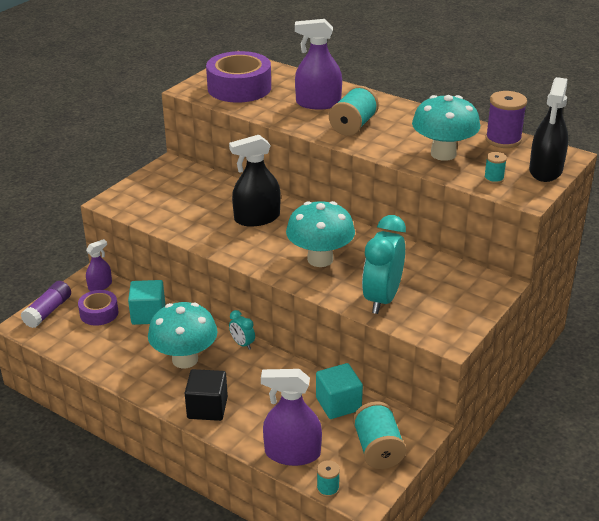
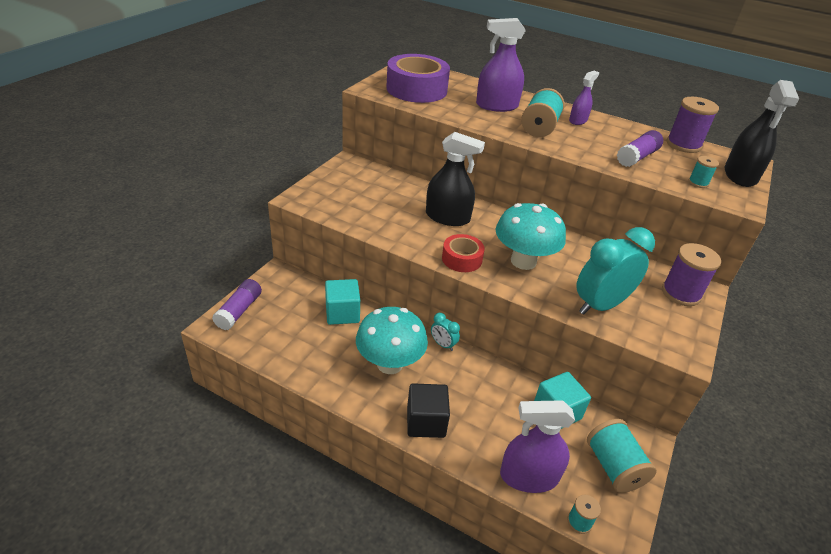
camera: 10 degrees left, 5 degrees up
purple tape [78,290,119,326] -> none
purple spray bottle [86,239,112,291] -> purple spray bottle moved to [569,71,599,125]
black spray bottle [229,135,281,226] -> black spray bottle turned 135 degrees counterclockwise [426,132,485,226]
turquoise clock [362,215,406,314] -> turquoise clock turned 45 degrees clockwise [576,227,655,315]
turquoise mushroom [412,95,480,161] -> purple glue stick [617,130,663,167]
none -> red tape [442,234,485,272]
none -> purple spool [662,243,721,306]

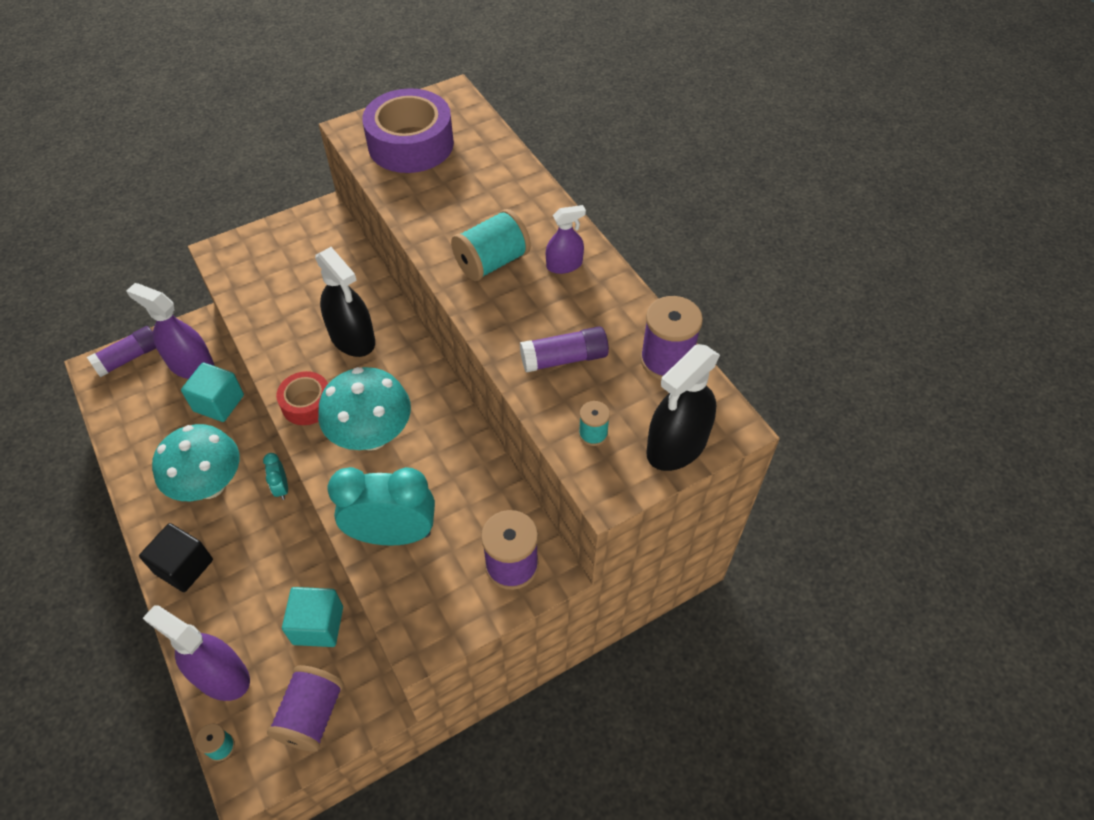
camera: 35 degrees right, 15 degrees up
purple spray bottle [476,18,526,112] -> purple spray bottle moved to [126,283,214,379]
turquoise spool [587,419,657,493] -> purple spool [267,665,344,752]

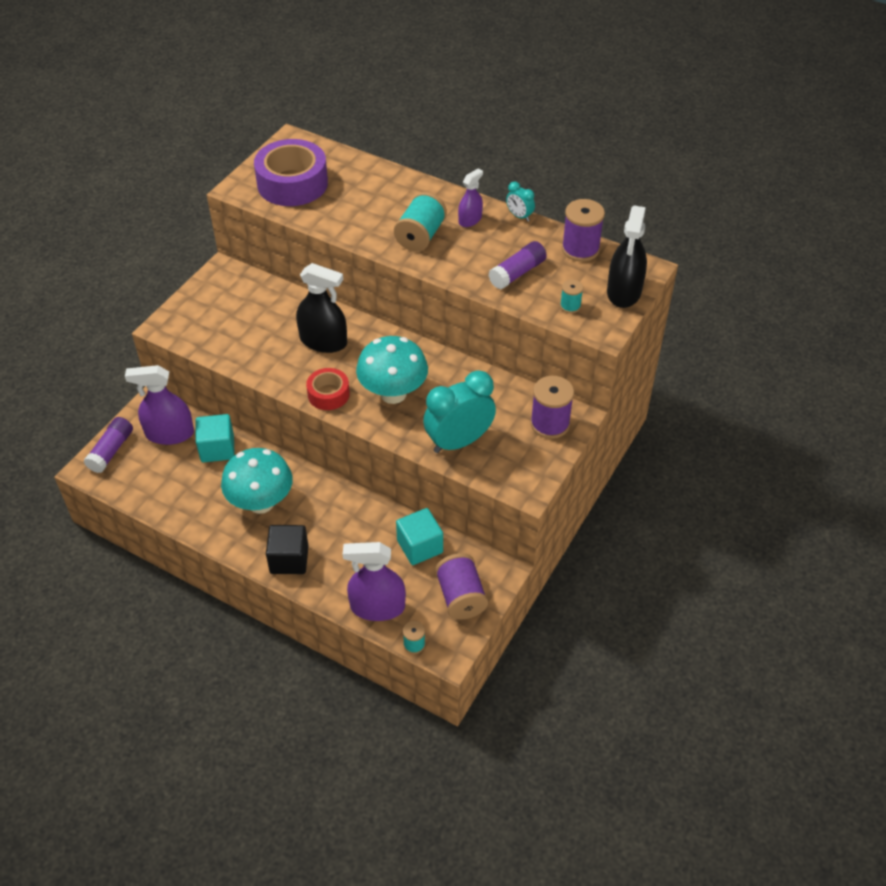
camera: 30 degrees left, 5 degrees down
turquoise clock [263,453,288,500] -> turquoise clock moved to [506,181,535,222]

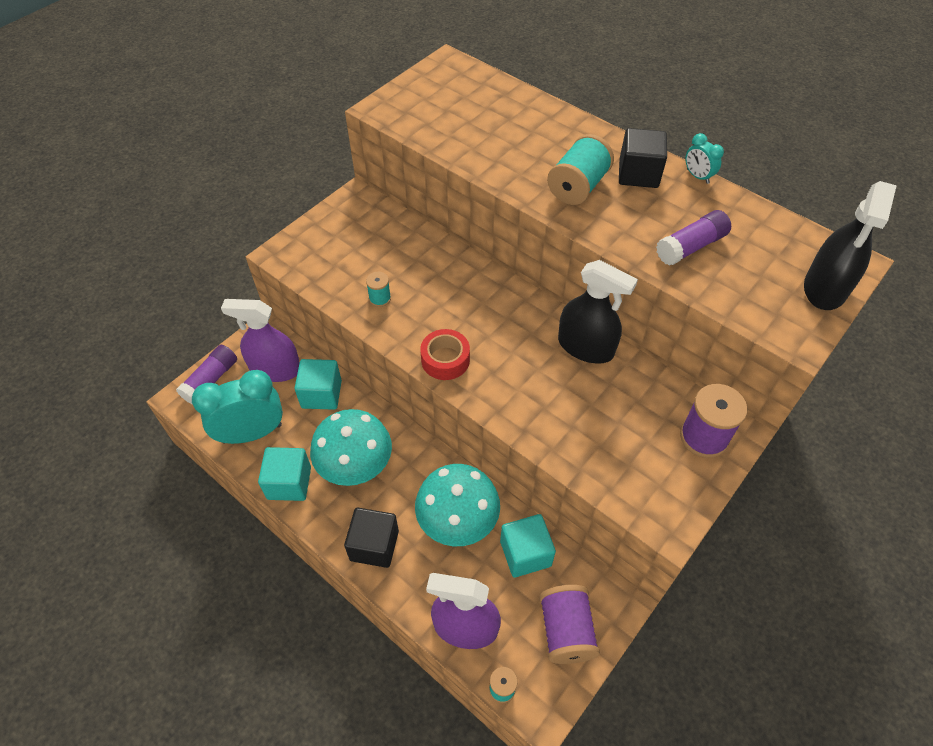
camera: 10 degrees right, 5 degrees up
purple tape [254,139,328,206] -> none
black spray bottle [296,263,347,353] -> black spray bottle moved to [558,260,638,364]
turquoise mushroom [356,336,428,404] -> turquoise mushroom moved to [415,464,500,546]
turquoise clock [423,370,496,453] -> turquoise clock moved to [192,370,283,444]
purple spray bottle [458,168,483,227] -> black cube [619,128,667,188]
turquoise spool [560,280,583,313] -> turquoise spool moved to [366,272,391,307]
purple spool [562,199,605,262] -> none
none -> turquoise cube [258,447,311,501]

